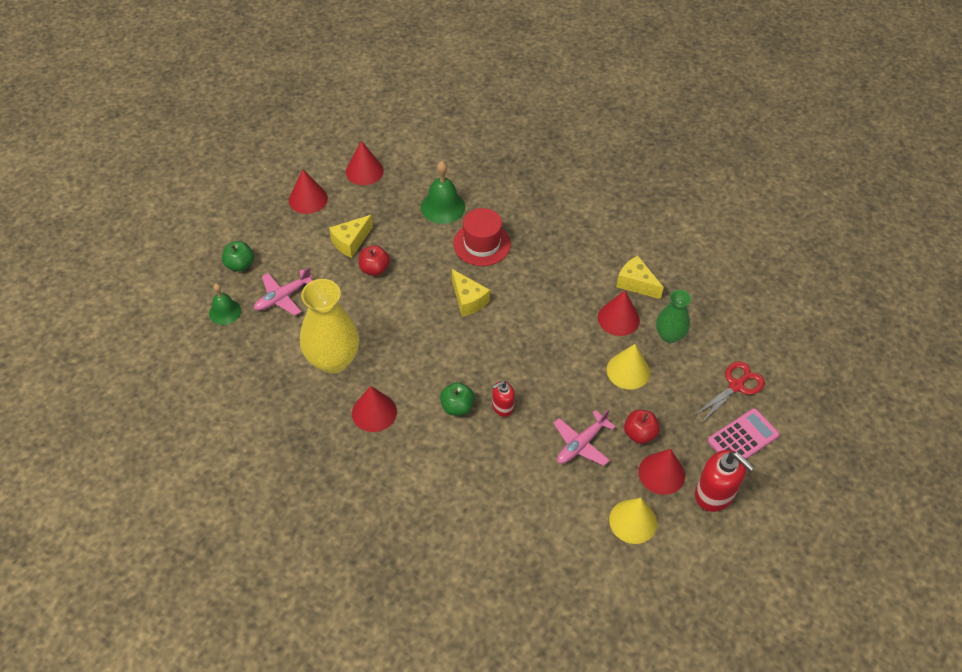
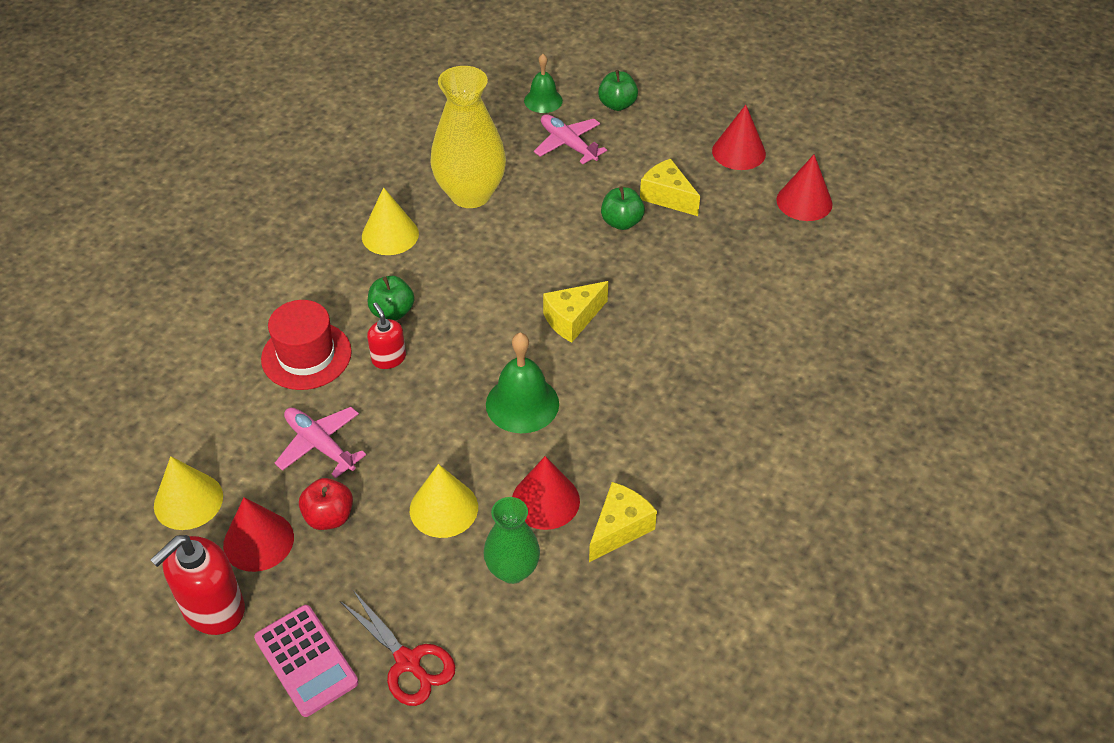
camera: 90 degrees right, 5 degrees down
red cone [352,386,397,432] -> yellow cone [362,187,419,255]
red apple [359,245,390,276] -> green apple [601,187,645,230]
green bell [421,161,465,224] -> green bell moved to [486,333,559,433]
red hat [453,208,511,266] -> red hat moved to [261,300,352,390]

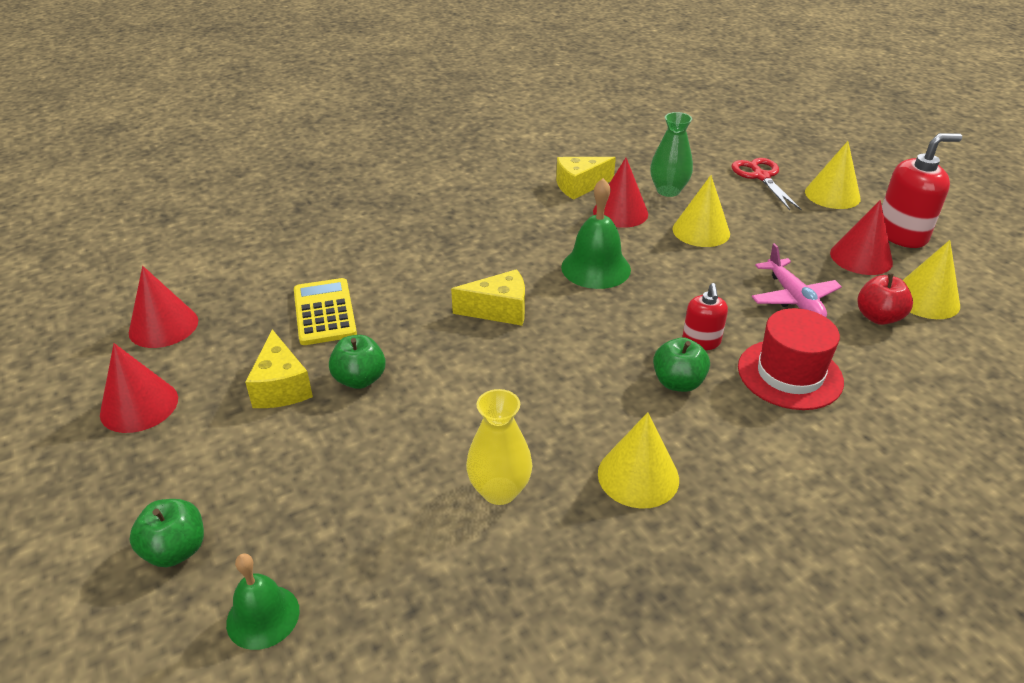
camera: 150 degrees left, 10 degrees down
pink calculator [254,605,358,717] -> yellow cone [805,141,861,209]
red apple [299,478,353,530] -> red apple moved to [857,273,913,325]
yellow vase [430,66,506,208] -> yellow vase [466,389,532,505], size x0.59
pink plane [534,114,607,164] -> none
none -> yellow calculator [294,278,357,345]

